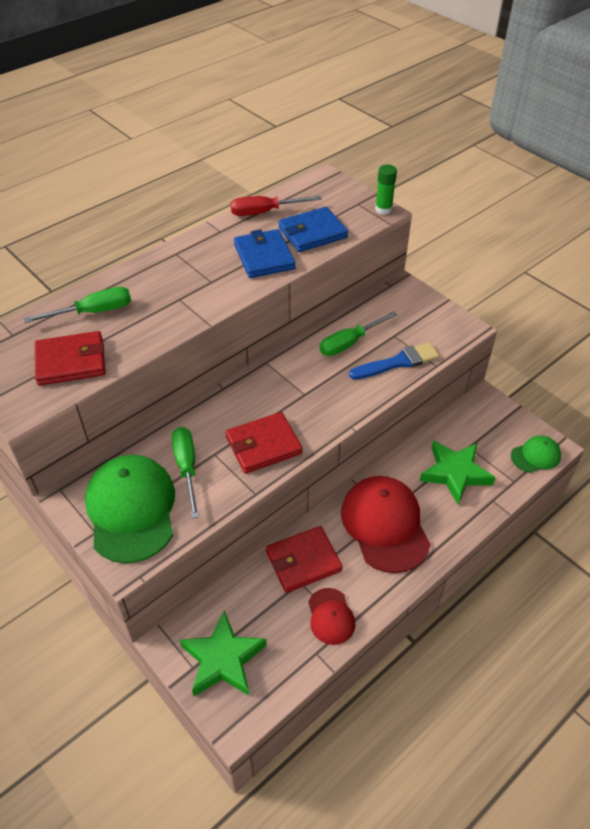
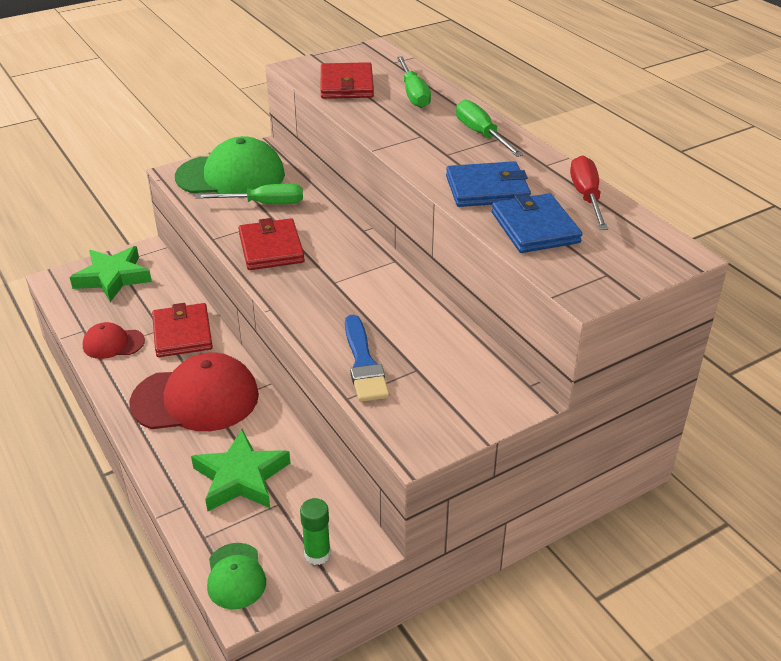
camera: 100 degrees right, 10 degrees down
green screwdriver [320,311,397,356] -> green screwdriver moved to [456,99,523,157]
green glue stick [375,164,397,215] -> green glue stick moved to [300,498,331,565]

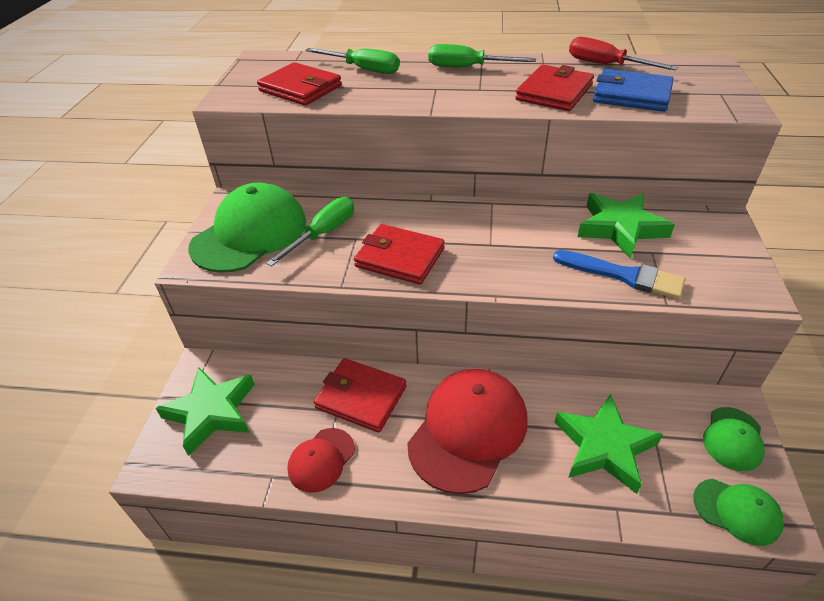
camera: 50 degrees left, 5 degrees up
green glue stick [300,498,331,565] -> green cap [703,407,765,471]
blue wallet [446,161,531,207] -> red wallet [515,65,594,111]
none -> green star [578,193,675,259]

